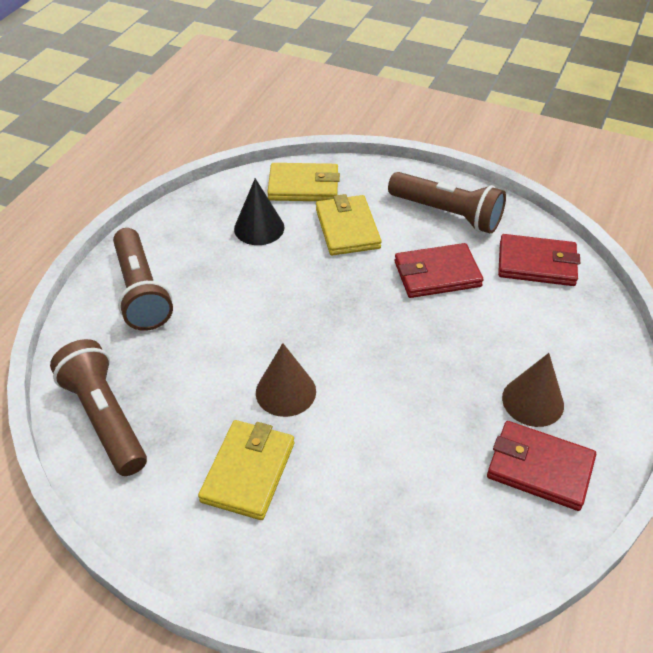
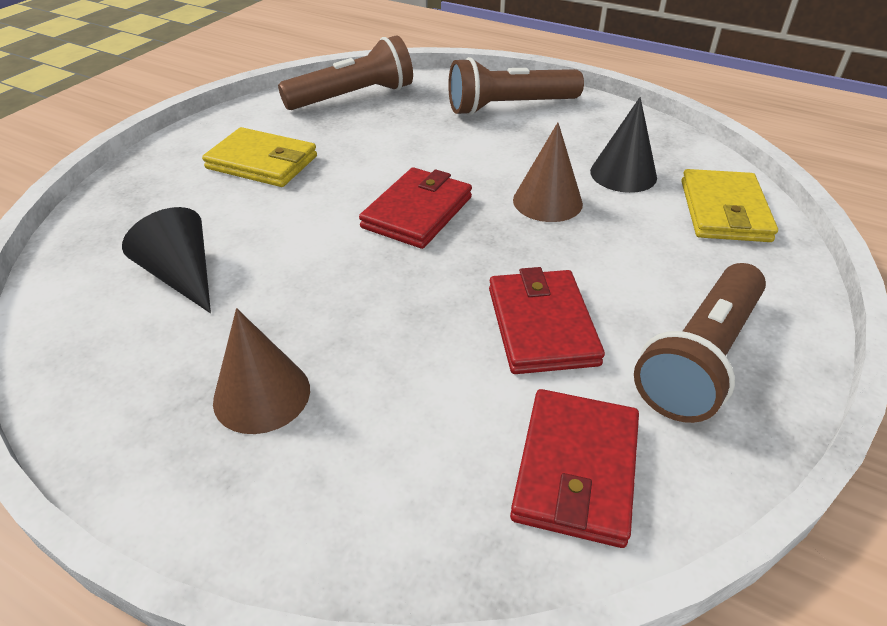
camera: 95 degrees right, 5 degrees down
brown cone [256,343,316,417] -> brown cone moved to [513,123,583,222]
yellow wallet [316,194,382,256] -> none
red wallet [487,421,596,511] -> red wallet moved to [359,167,472,249]
none -> black cone [122,207,211,313]

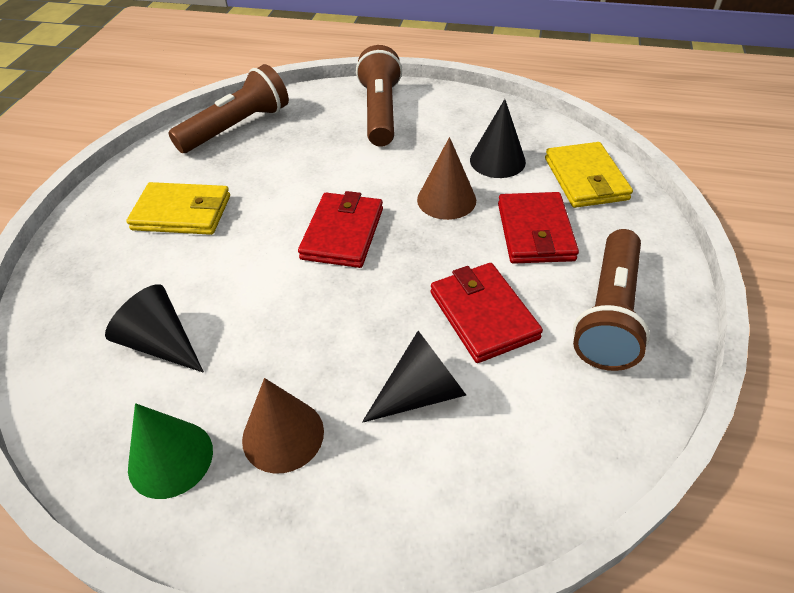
camera: 15 degrees left, 5 degrees up
brown flashlight [448,57,584,115] -> brown flashlight turned 120 degrees clockwise [356,45,402,147]
red wallet [510,389,639,548] -> red wallet moved to [498,192,579,264]
none -> green cone [128,403,213,499]
none -> black cone [362,331,466,423]

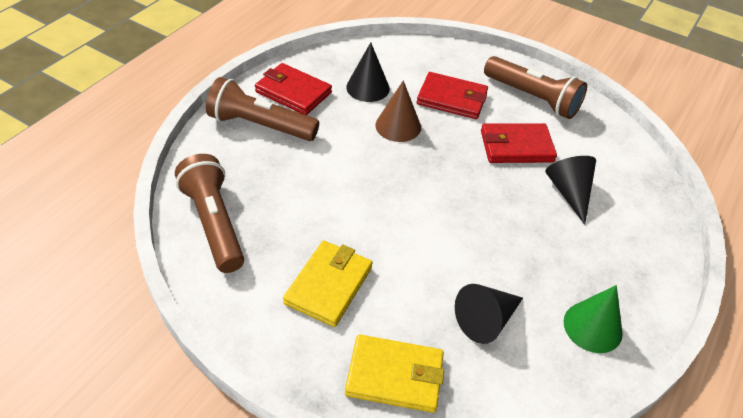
camera: 75 degrees left, 0 degrees up
brown cone [242,378,324,473] -> none
red wallet [298,191,383,268] -> red wallet moved to [255,63,332,115]
yellow wallet [545,142,633,208] -> yellow wallet moved to [345,335,444,413]

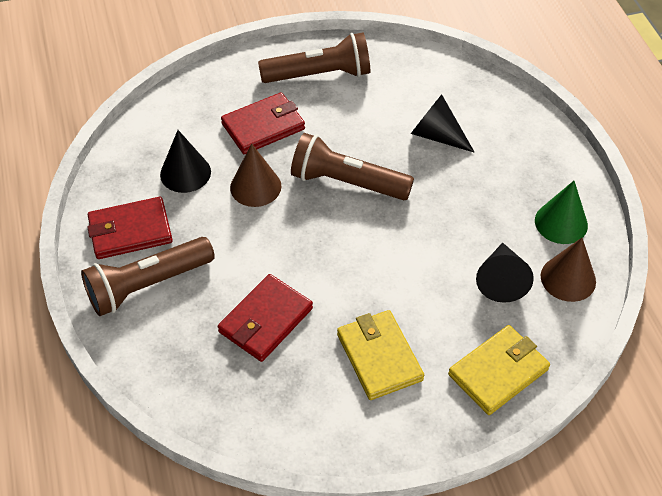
camera: 45 degrees left, 5 degrees up
brown flashlight [175,154,244,273] -> brown flashlight moved to [291,133,414,200]
red wallet [481,123,557,163] -> red wallet moved to [218,274,313,362]
none -> brown cone [541,238,596,302]

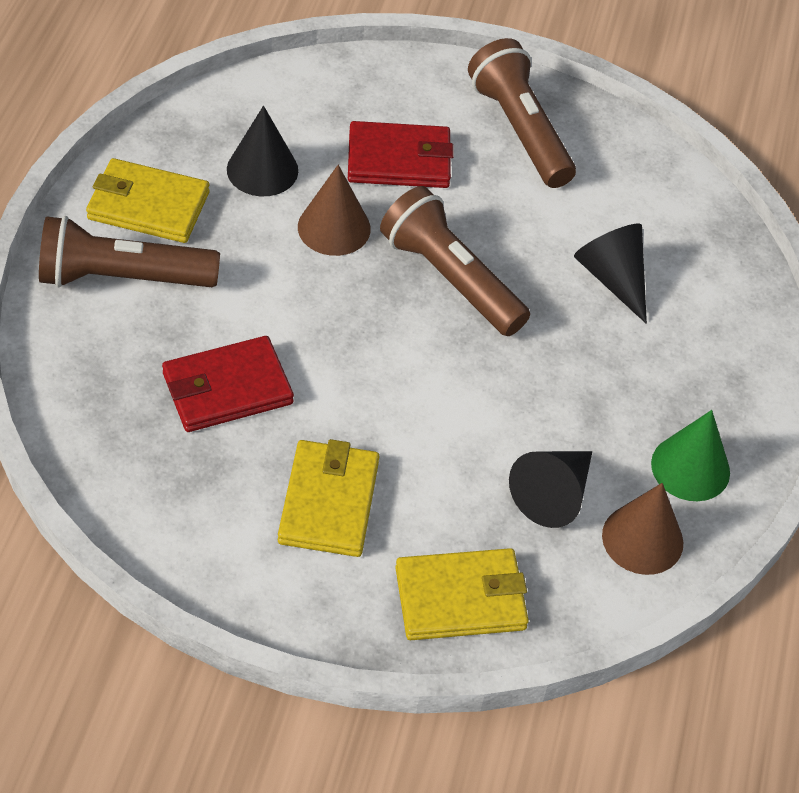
camera: 25 degrees right, 0 degrees up
red wallet [87,197,173,259] -> yellow wallet [86,158,210,243]
brown flashlight [258,33,370,83] -> brown flashlight turned 135 degrees counterclockwise [468,38,576,188]

